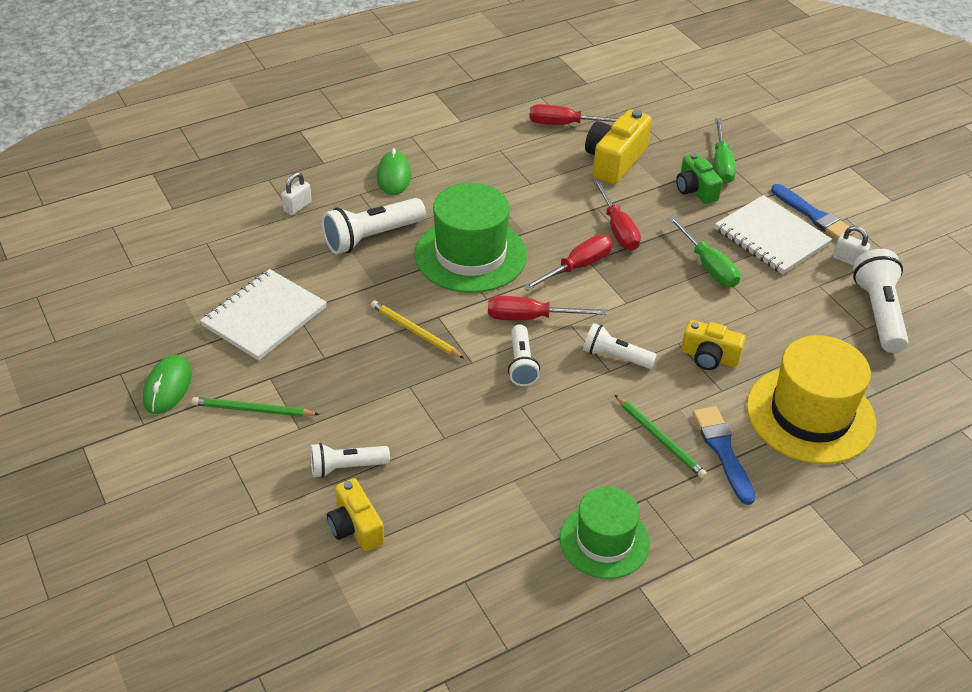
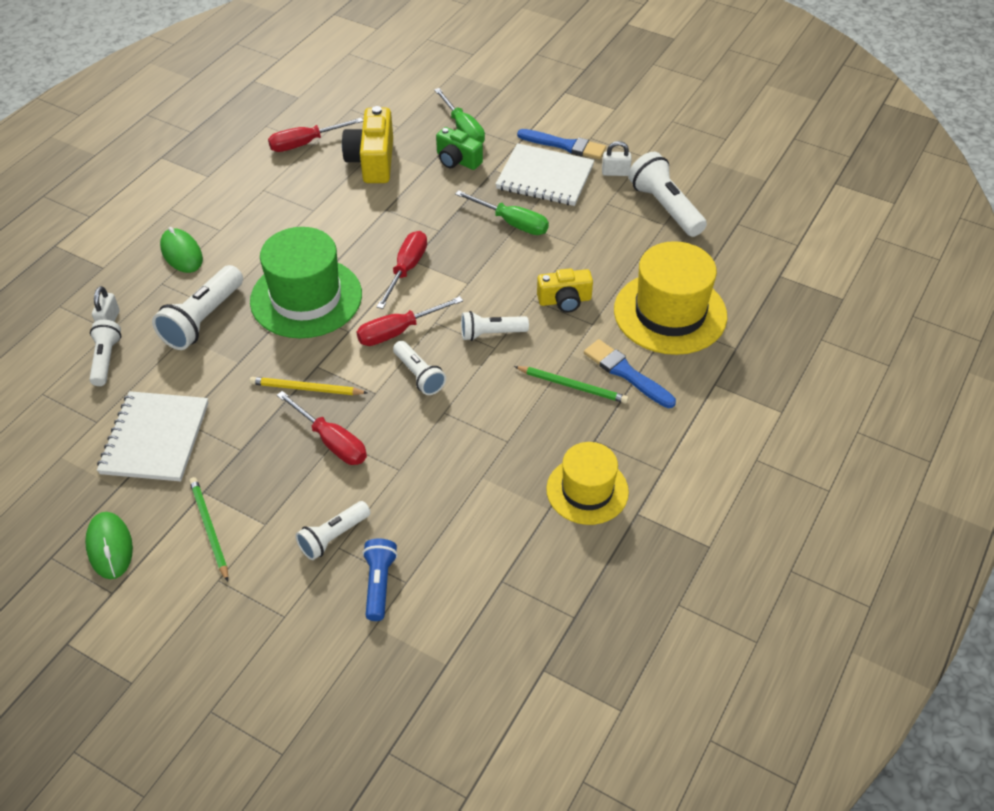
camera: 30 degrees left, 5 degrees up
green pencil [192,397,320,417] -> green pencil turned 90 degrees clockwise [189,477,228,582]
yellow camera [327,478,384,552] -> blue flashlight [362,538,398,621]
green hat [560,487,650,579] -> yellow hat [546,442,629,525]
red screwdriver [593,178,641,251] -> red screwdriver moved to [277,391,367,465]
none -> white flashlight [89,320,121,386]

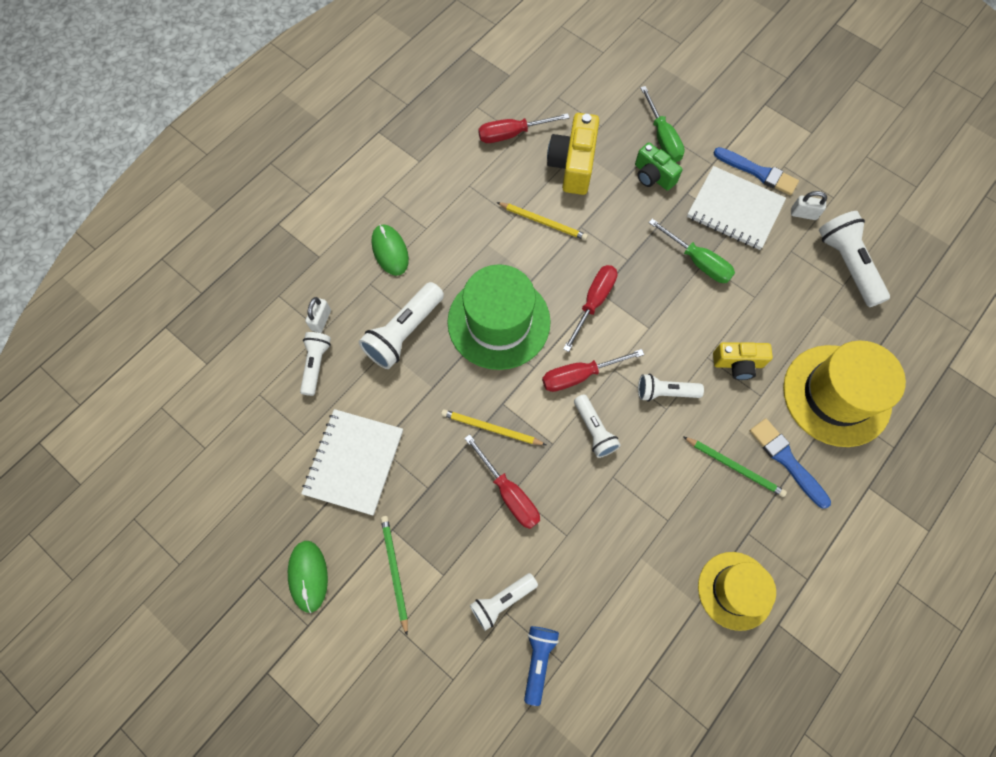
camera: 10 degrees right, 20 degrees up
none -> yellow pencil [497,202,588,240]

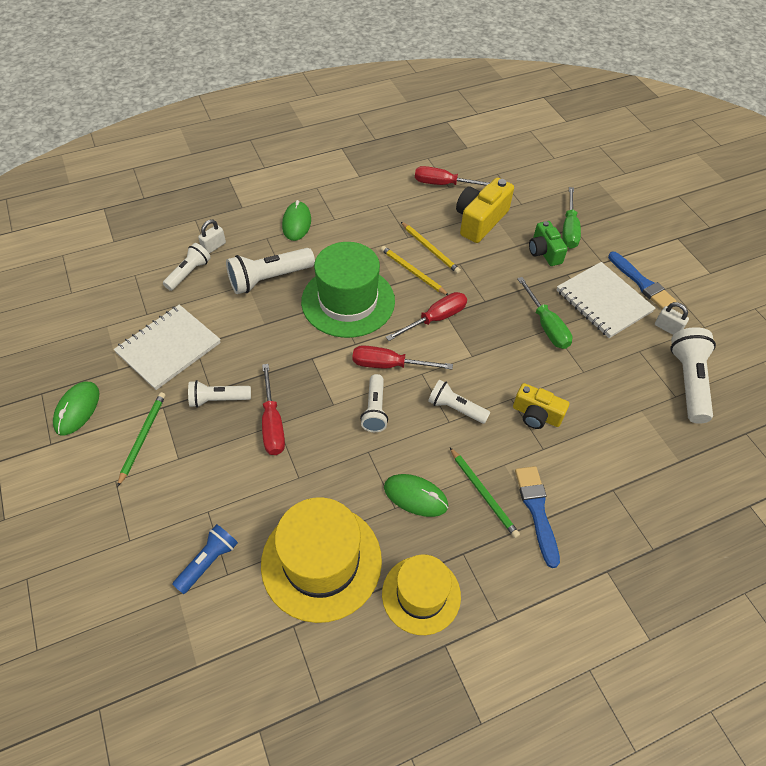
camera: 25 degrees right, 15 degrees down
yellow pencil [441,409,546,445] -> yellow pencil moved to [381,246,448,295]
white flashlight [470,573,538,631] -> white flashlight moved to [188,380,251,408]
yellow hat [783,341,906,447] -> yellow hat moved to [261,497,382,623]
none -> green mouse [384,474,448,517]

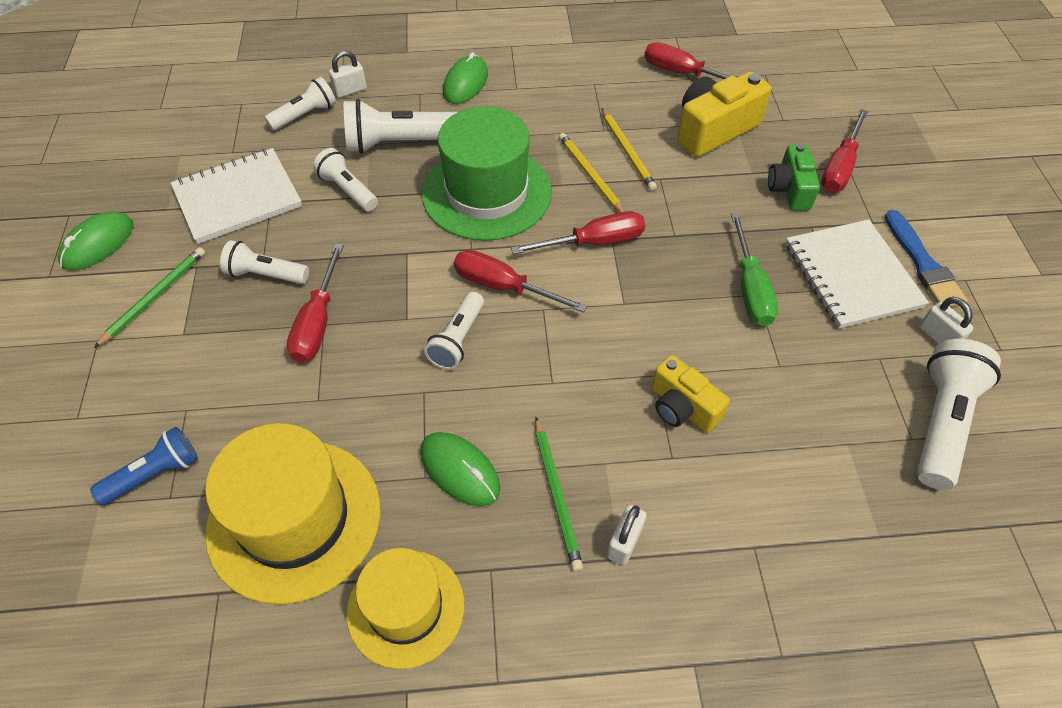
camera: 20 degrees right, 0 degrees up
white flashlight [428,380,490,424] -> white flashlight moved to [313,148,378,211]
blue brush [515,466,560,568] -> white padlock [607,505,647,566]
green screwdriver [562,187,581,249] -> red screwdriver [821,109,868,192]

